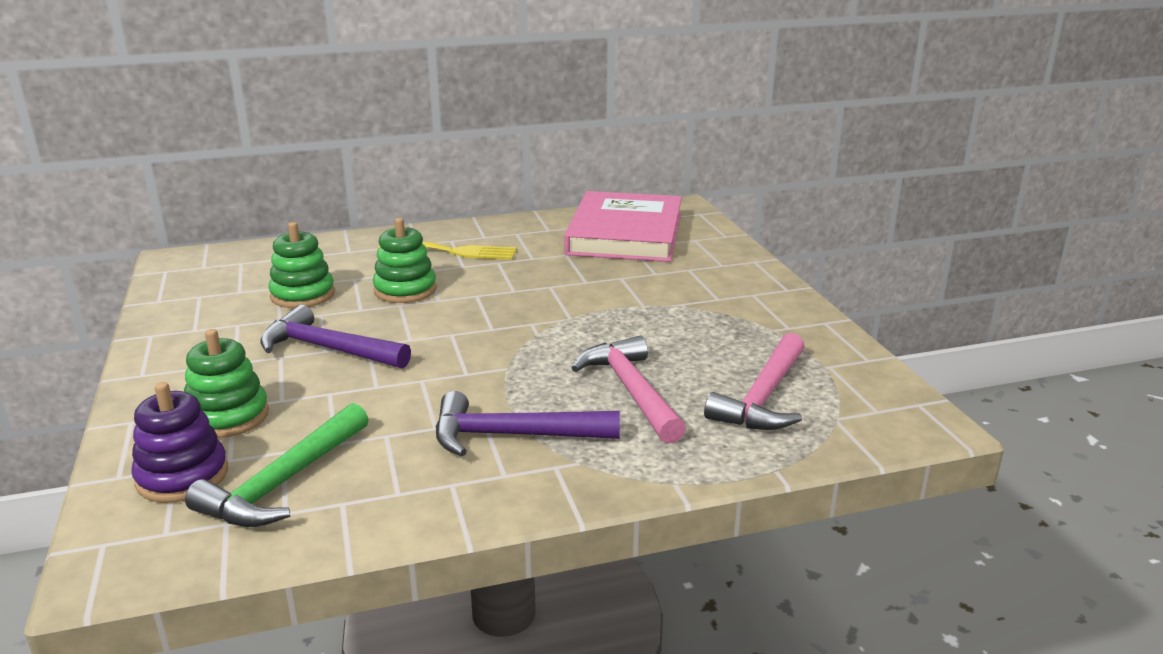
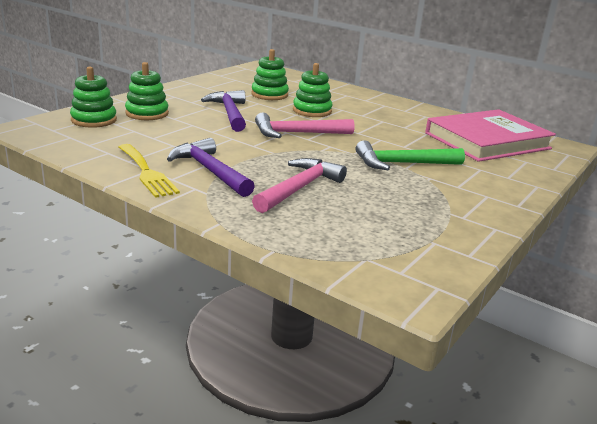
camera: 50 degrees right, 0 degrees up
purple stacking toy [131,382,228,503] -> green stacking toy [70,67,117,128]
green hammer [185,403,369,527] -> green hammer moved to [356,140,465,170]
yellow fork [378,242,517,260] -> yellow fork moved to [119,144,180,198]
pink hammer [704,333,805,430] -> pink hammer moved to [255,113,355,138]

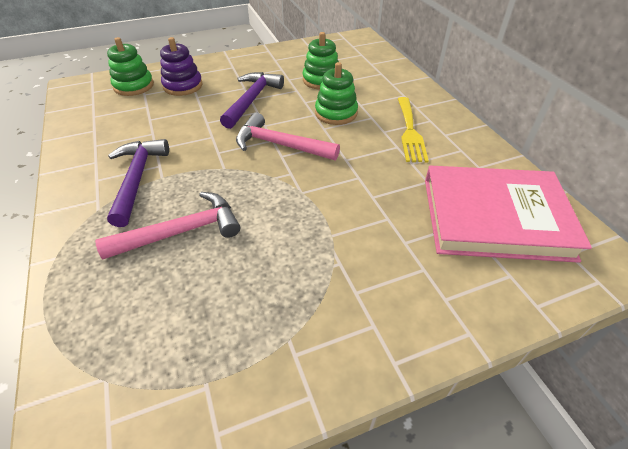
camera: 35 degrees right, 20 degrees up
yellow fork [119,144,180,198] -> yellow fork moved to [398,97,429,162]
green stacking toy [125,62,169,120] -> purple stacking toy [160,37,203,96]
green hammer [356,140,465,170] -> none

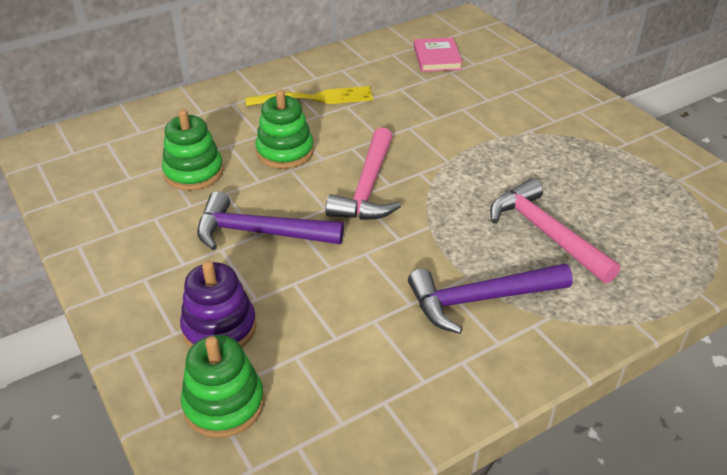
camera: 100 degrees left, 5 degrees down
pink book [425,166,592,263] -> pink book [414,38,463,72], size x0.45

